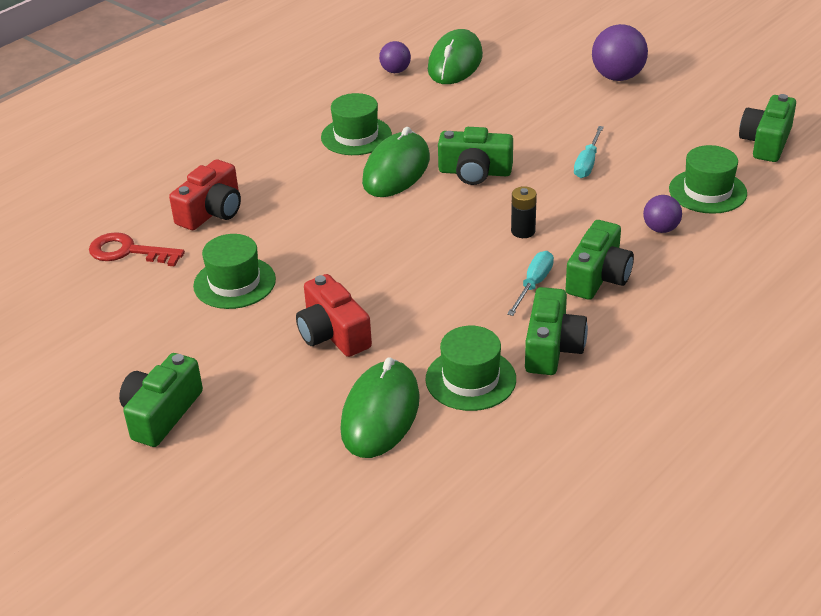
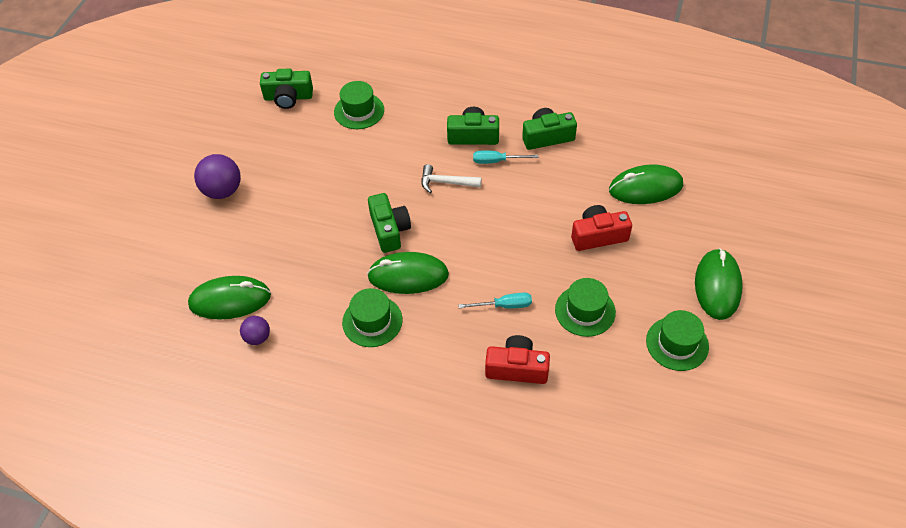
camera: 115 degrees left, 15 degrees up
red key [89,232,185,267] -> none
green camera [119,353,203,447] -> green mouse [695,248,743,320]
red camera [296,274,372,357] -> red camera turned 135 degrees counterclockwise [571,205,632,251]
green hat [425,326,516,411] -> green hat moved to [646,310,709,371]
black battery [511,186,537,238] -> white hammer [421,164,482,193]
turquoise screwdriver [574,126,604,178] -> turquoise screwdriver moved to [458,293,532,309]
purple ball [643,195,682,233] -> none

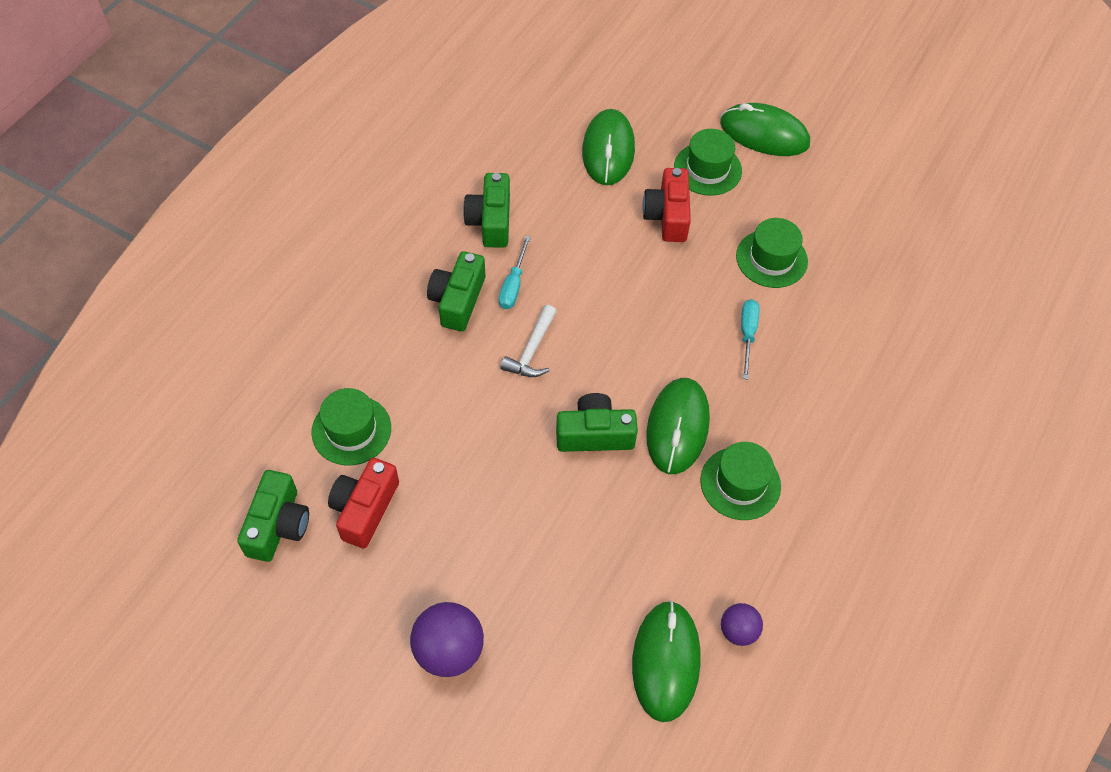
camera: 80 degrees left, 5 degrees up
red camera [485,335,550,384] -> red camera moved to [328,458,399,548]
green hat [646,310,709,371] -> green hat moved to [674,129,742,196]

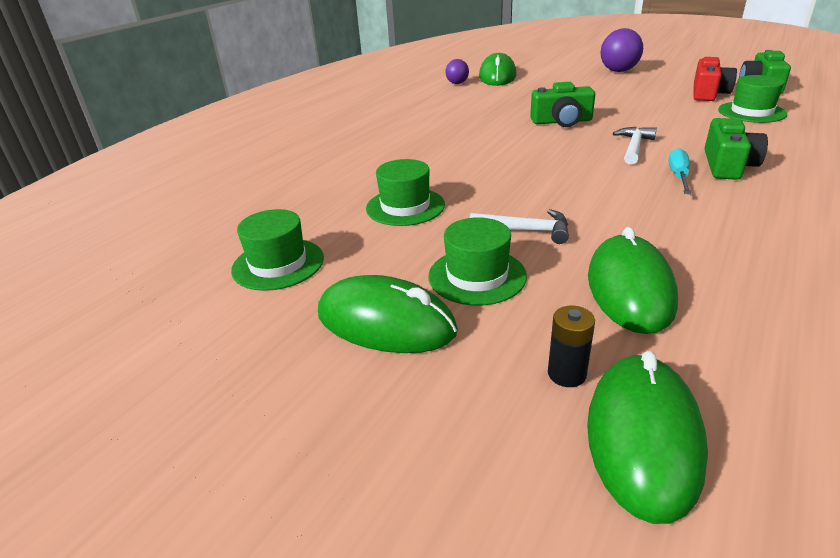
camera: 175 degrees left, 25 degrees down
green camera [463,173,510,248] -> none
red camera [642,168,691,242] -> white hammer [470,209,569,244]
green mouse [646,378,710,474] -> green mouse moved to [587,351,708,524]
green hat [700,442,781,520] -> green hat moved to [231,209,324,291]
turquoise screwdriver [741,299,760,379] -> none
none -> black battery [548,306,595,387]

